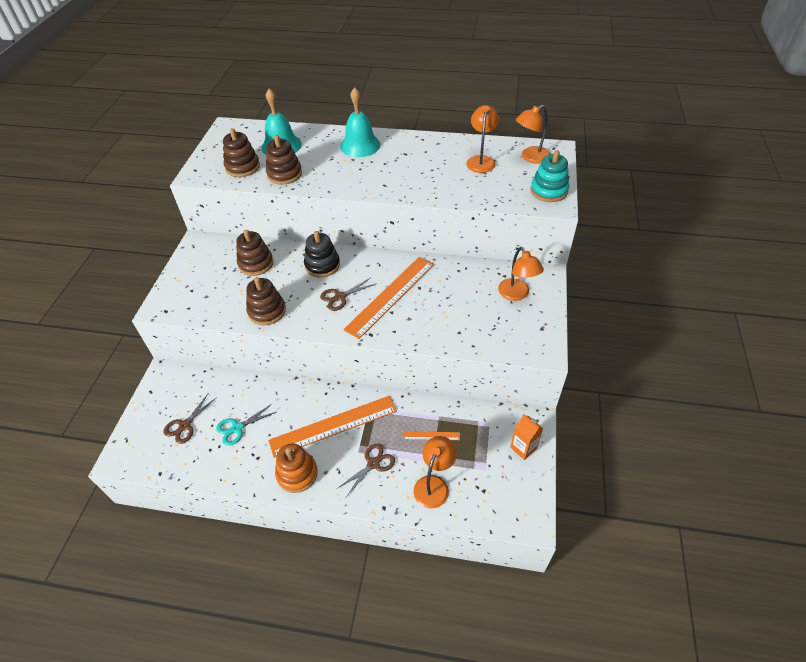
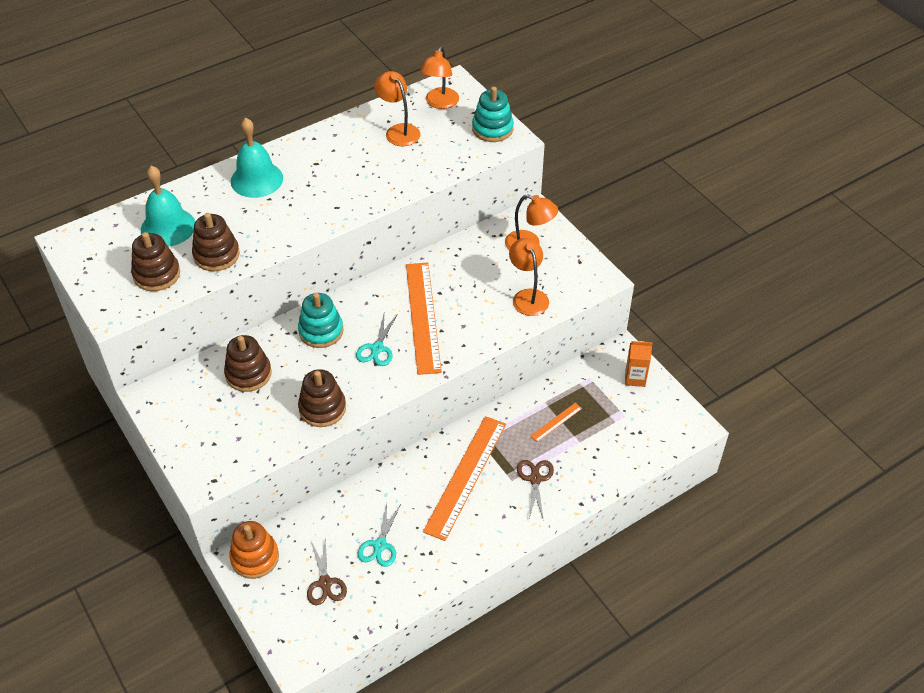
camera: 45 degrees left, 0 degrees up
orange stacking toy [275,443,318,493] -> orange stacking toy moved to [229,521,279,579]
black stacking toy [304,231,340,278] -> turquoise stacking toy [298,293,343,348]
brown scissors [320,277,377,311] -> turquoise scissors [356,315,397,366]
orange lamp [414,436,457,508] -> orange lamp moved to [509,238,549,316]

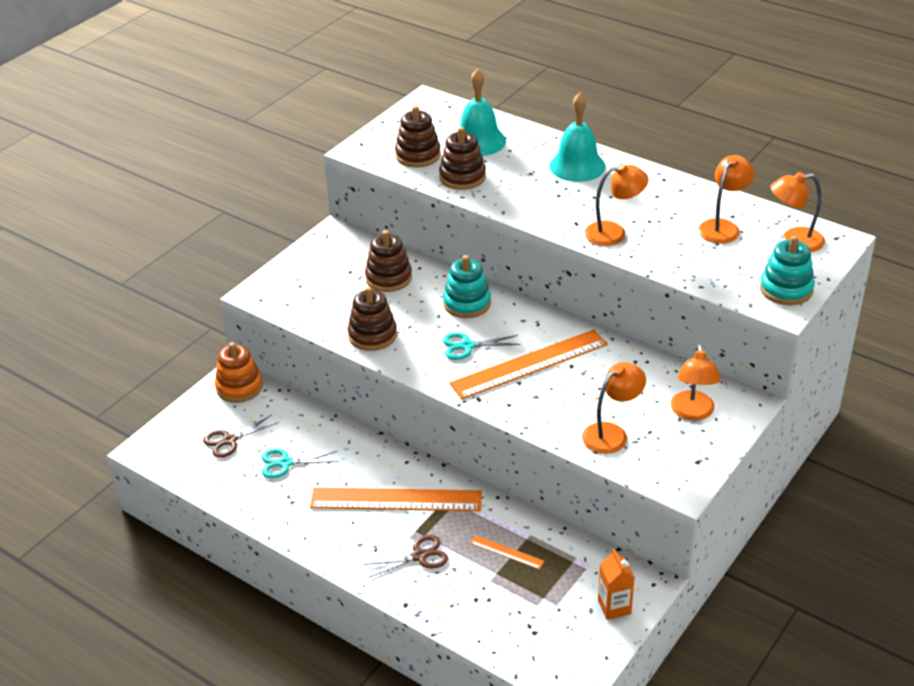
camera: 70 degrees right, 10 degrees down
none -> orange lamp [584,163,649,246]

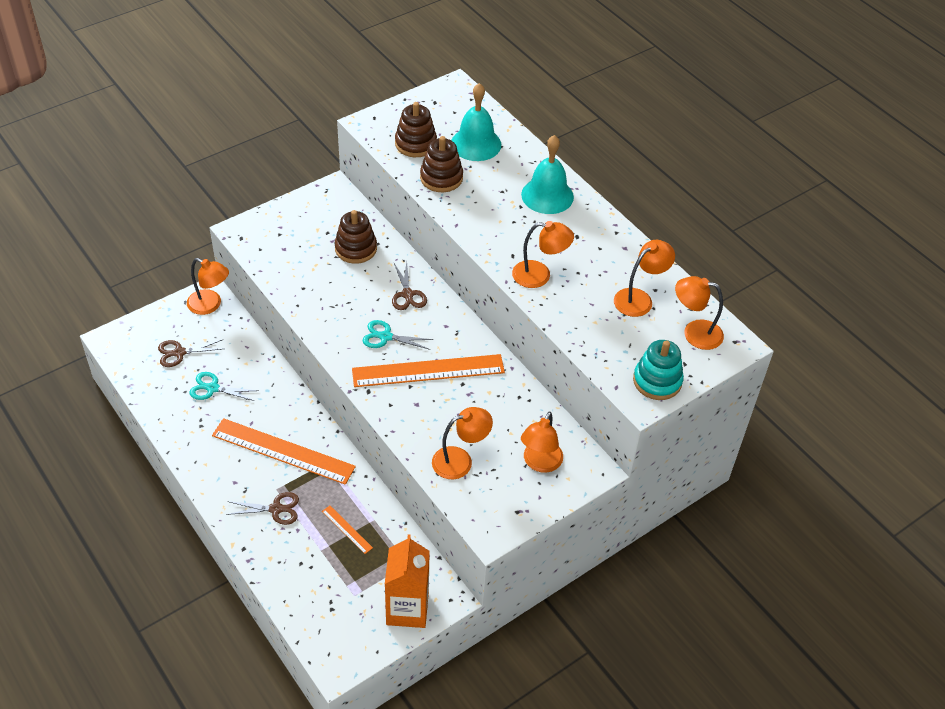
camera: 15 degrees right, 10 degrees up
orange stacking toy [215,342,263,403] -> orange lamp [187,258,229,315]
brown stacking toy [347,287,397,351] -> none
turquoise stacking toy [443,255,491,318] -> brown scissors [392,261,427,310]
orange carton [598,548,635,620] -> orange carton [385,534,430,628], size x1.70

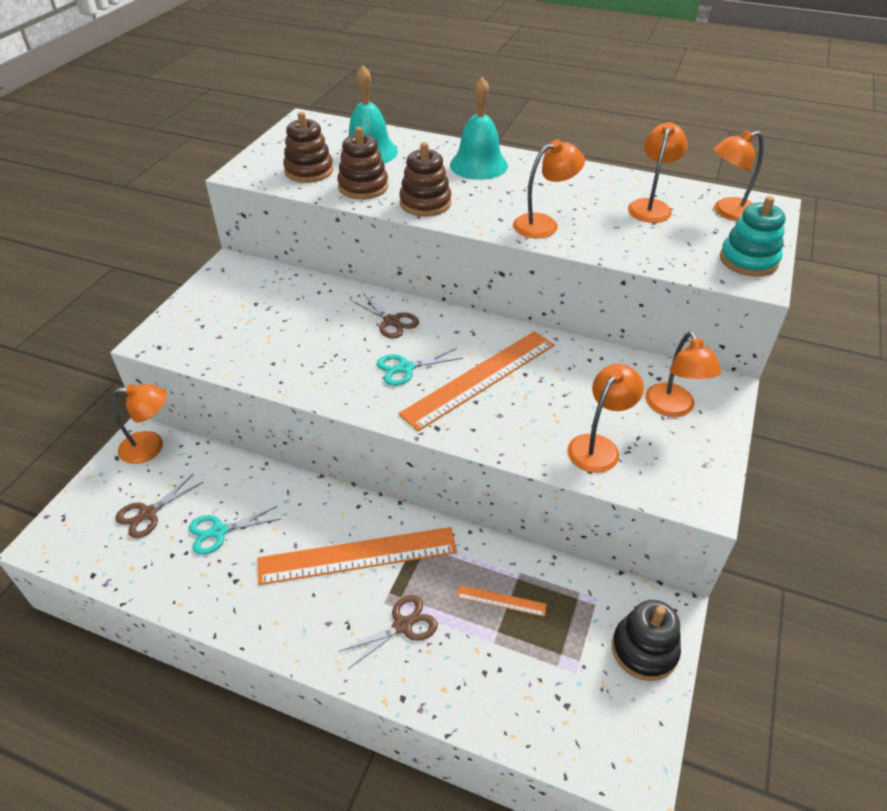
camera: 30 degrees left, 5 degrees down
brown stacking toy [335,210,377,264] -> brown stacking toy moved to [399,142,451,217]
orange carton [385,534,430,628] -> black stacking toy [612,600,681,681]

